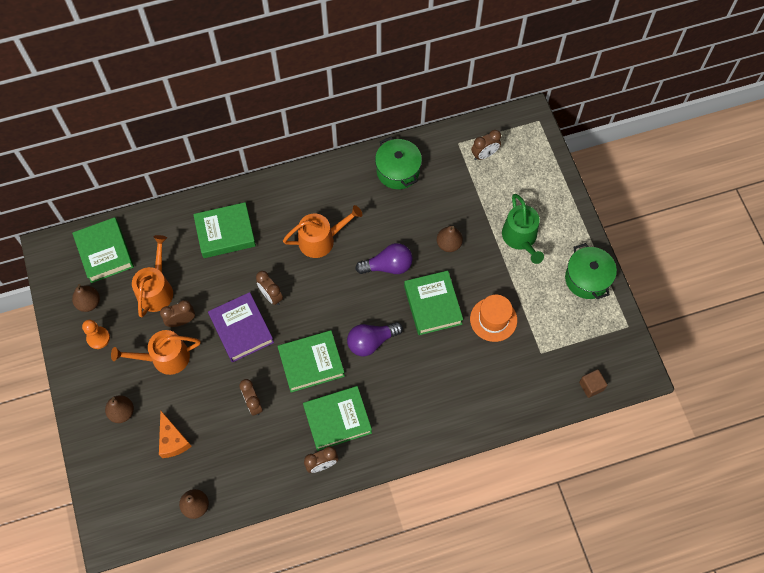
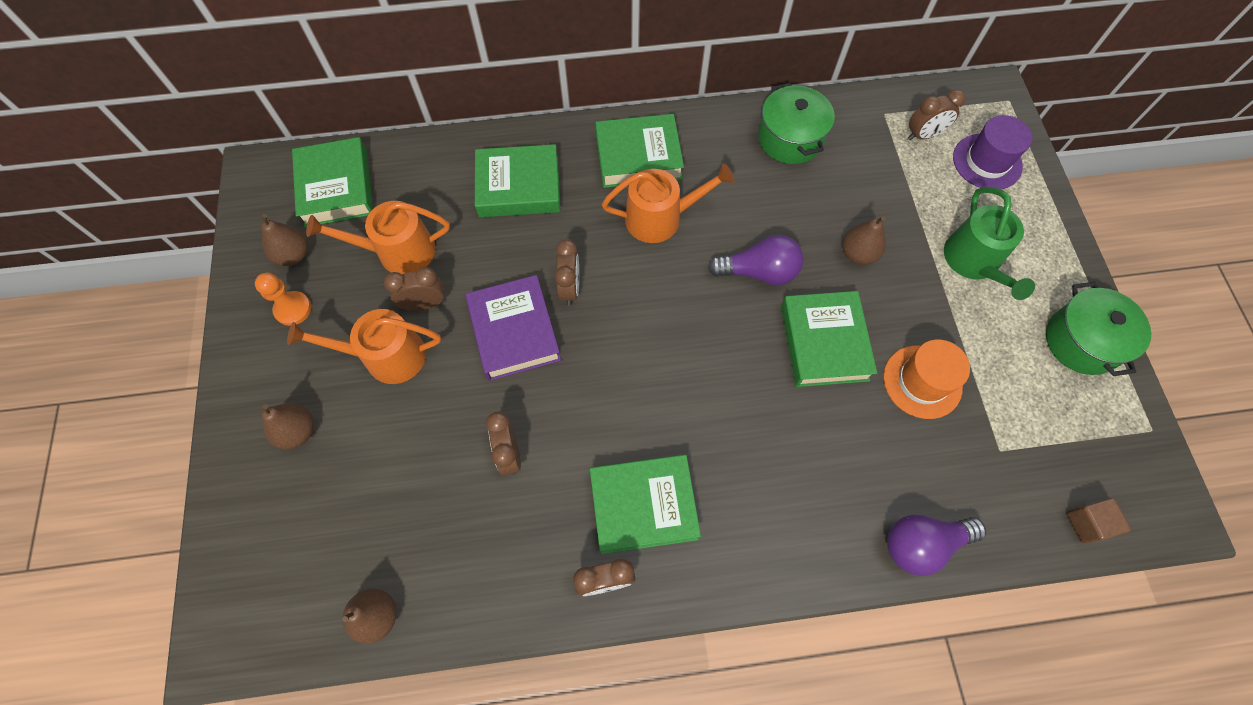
camera: 10 degrees right, 0 degrees up
orange watering can [132,235,173,317] -> orange watering can turned 120 degrees counterclockwise [306,201,450,274]
orange cheese [159,410,192,458] -> none
brown clock [256,271,283,305] -> brown clock turned 150 degrees counterclockwise [554,239,579,305]
green book [278,330,345,392] -> green book moved to [595,114,684,188]
purple light bulb [347,322,403,356] -> purple light bulb moved to [887,515,986,576]
none -> purple hat [953,115,1032,189]

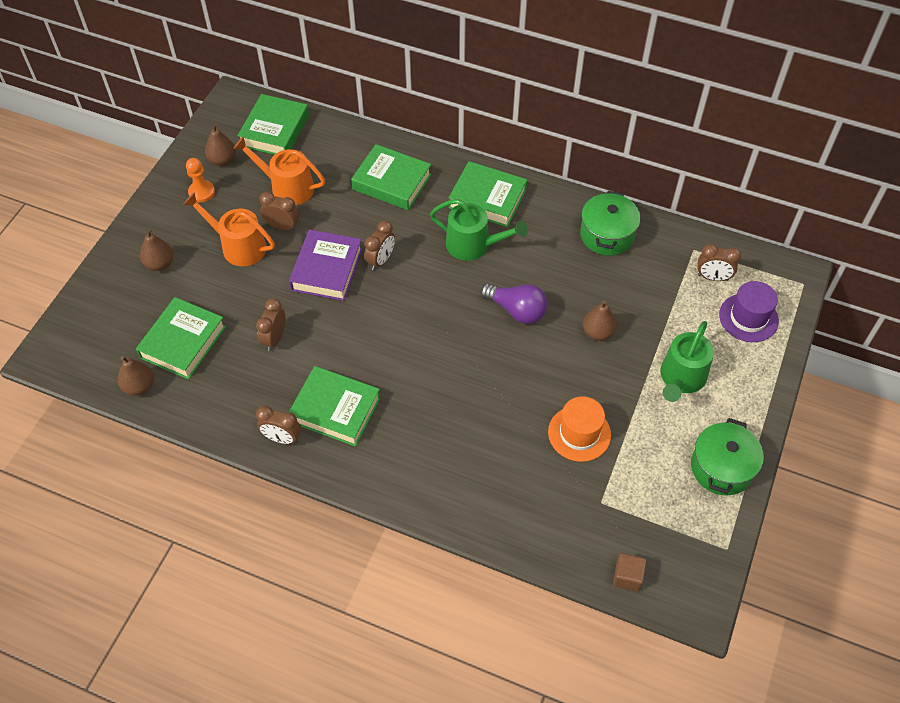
camera: 30 degrees right, 10 degrees down
orange watering can [602,163,734,243] -> green watering can [430,199,528,261]
green book [781,291,877,387] -> green book moved to [136,297,226,380]
purple light bulb [887,515,986,576] -> none

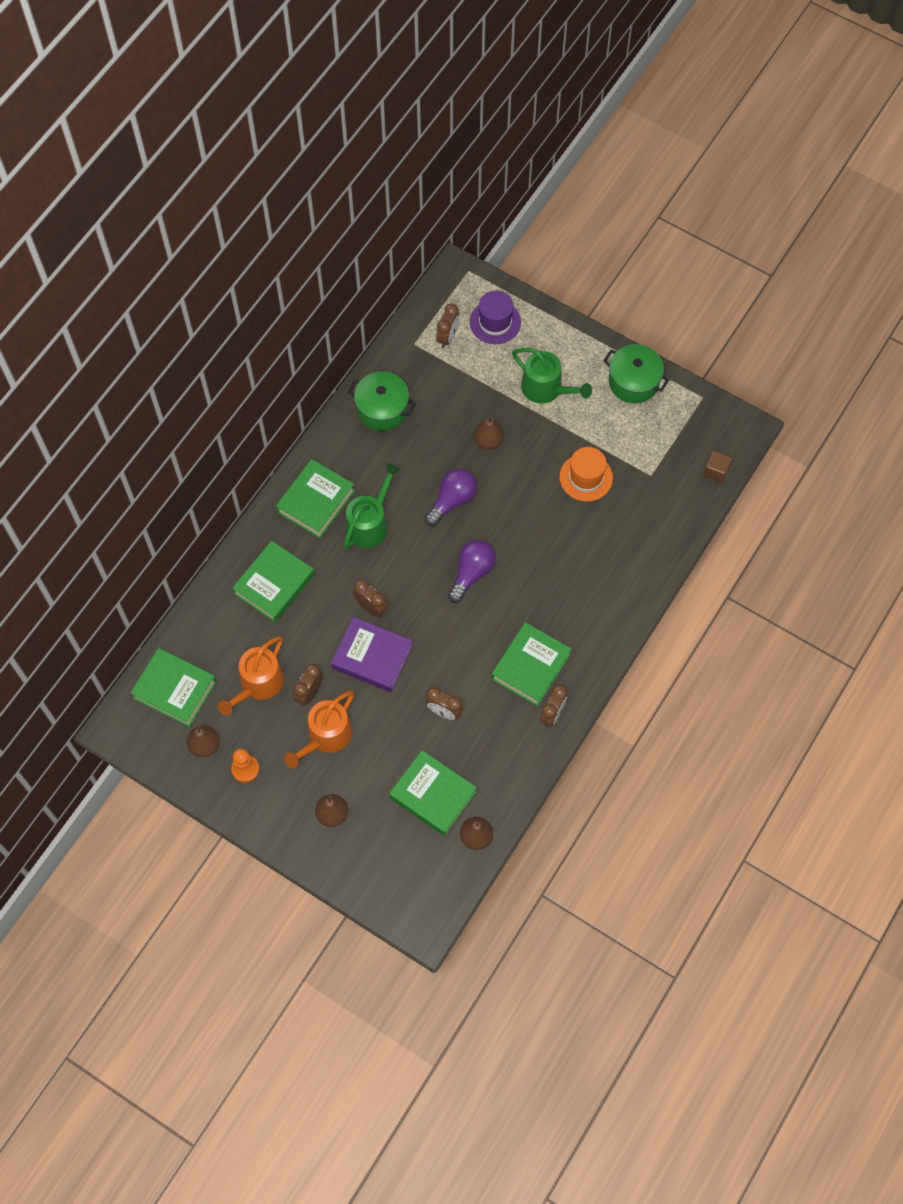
camera: 80 degrees left, 10 degrees up
none -> purple light bulb [448,540,496,603]

